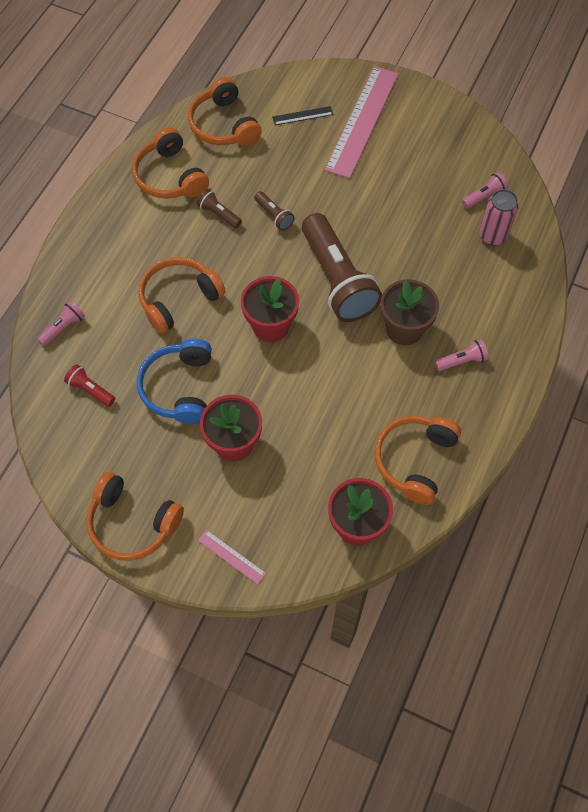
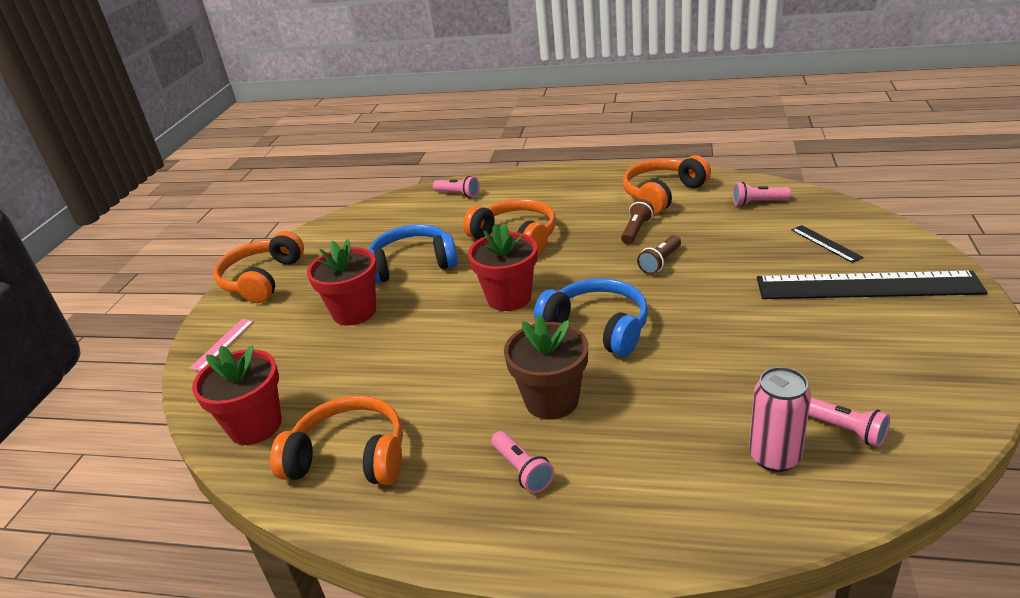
camera: 80 degrees right, 30 degrees down
red flashlight [64,365,115,407] -> none
orange headphones [188,77,262,146] -> pink flashlight [733,182,791,206]
brown flashlight [302,213,382,322] -> blue headphones [534,278,648,357]
pink ruler [325,66,399,178] -> black ruler [757,271,988,299]

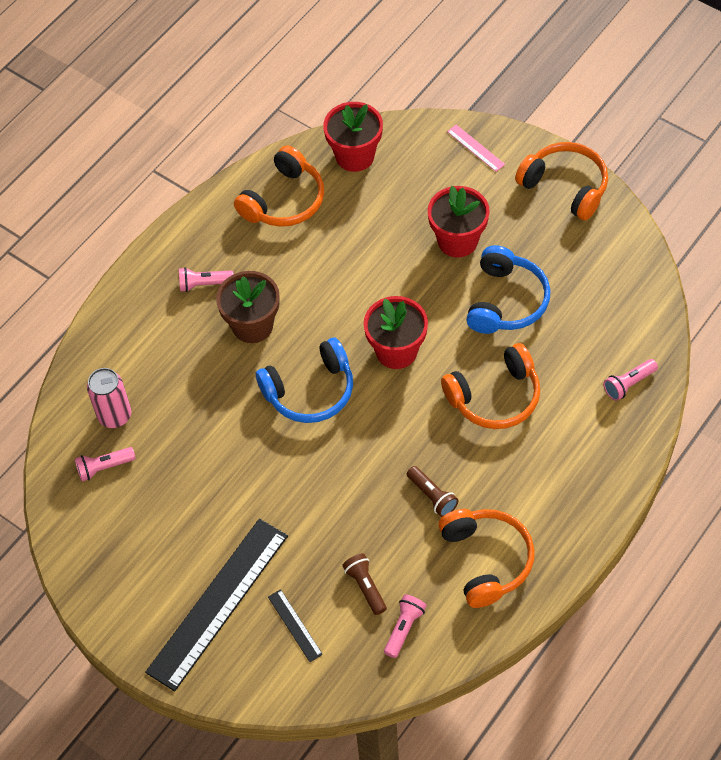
camera: 115 degrees right, 25 degrees up
brown flashlight [637,235,681,274] -> brown flashlight moved to [342,553,387,615]
black ruler [791,225,863,263] -> black ruler turned 60 degrees clockwise [268,589,323,662]

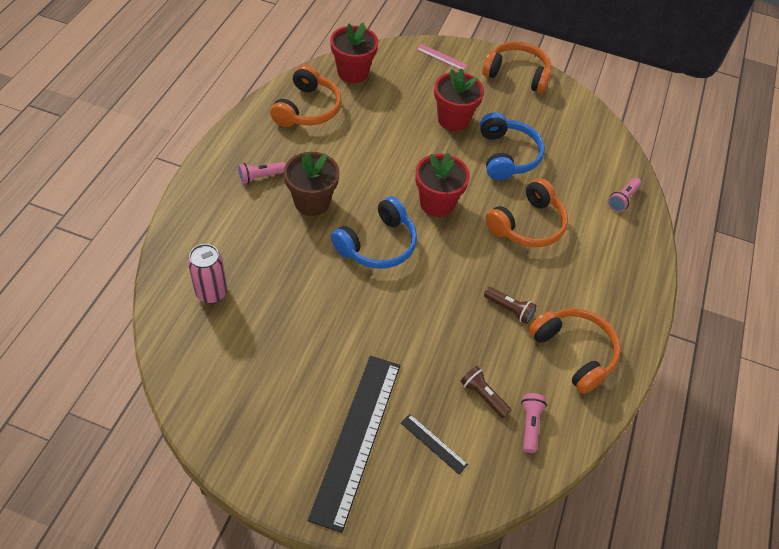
camera: 25 degrees left, 5 degrees down
pink flashlight [75,447,136,481] -> none

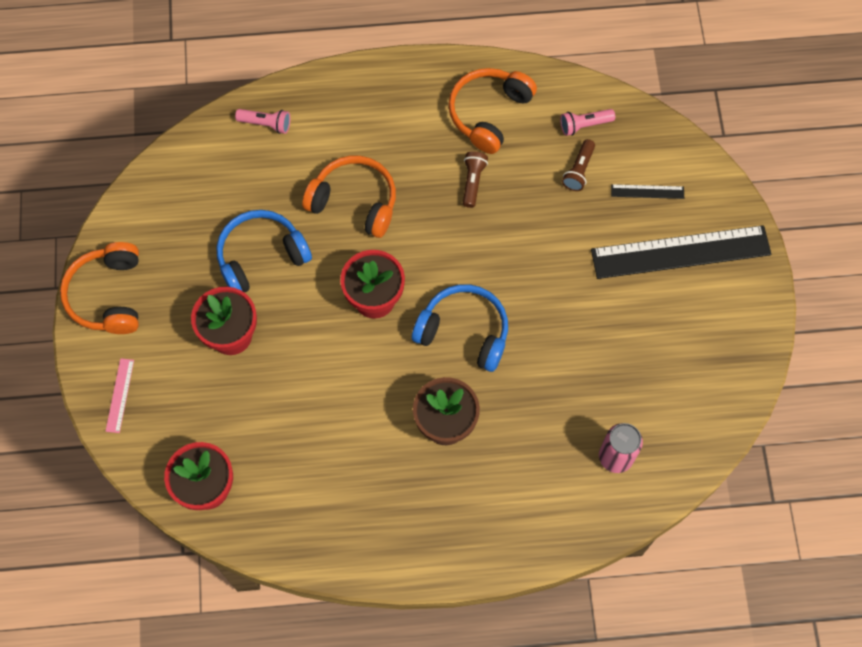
camera: 110 degrees left, 15 degrees up
pink flashlight [238,162,286,184] -> none
orange headphones [270,65,341,127] -> none
black ruler [401,414,468,474] -> black ruler turned 75 degrees clockwise [611,184,684,199]

